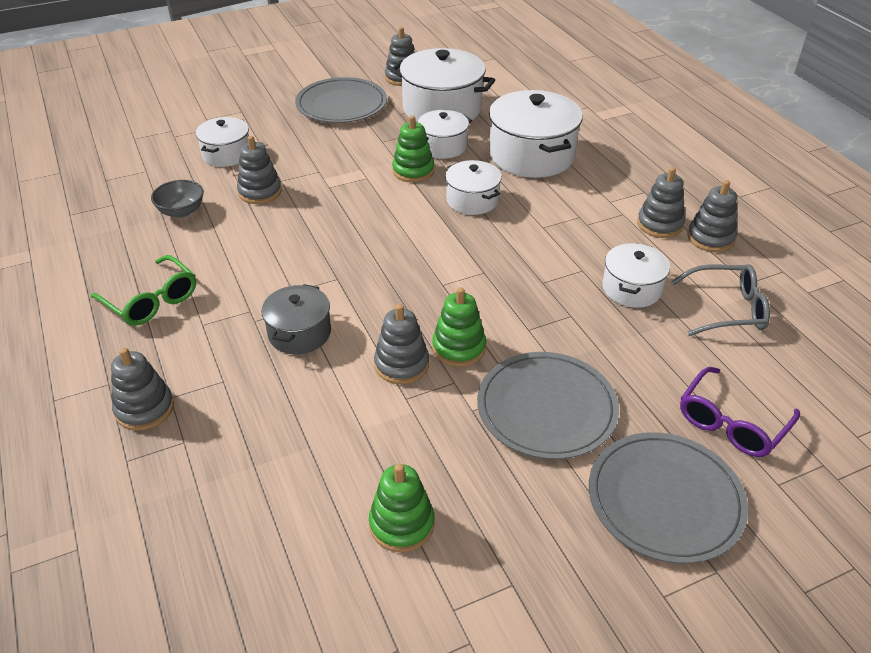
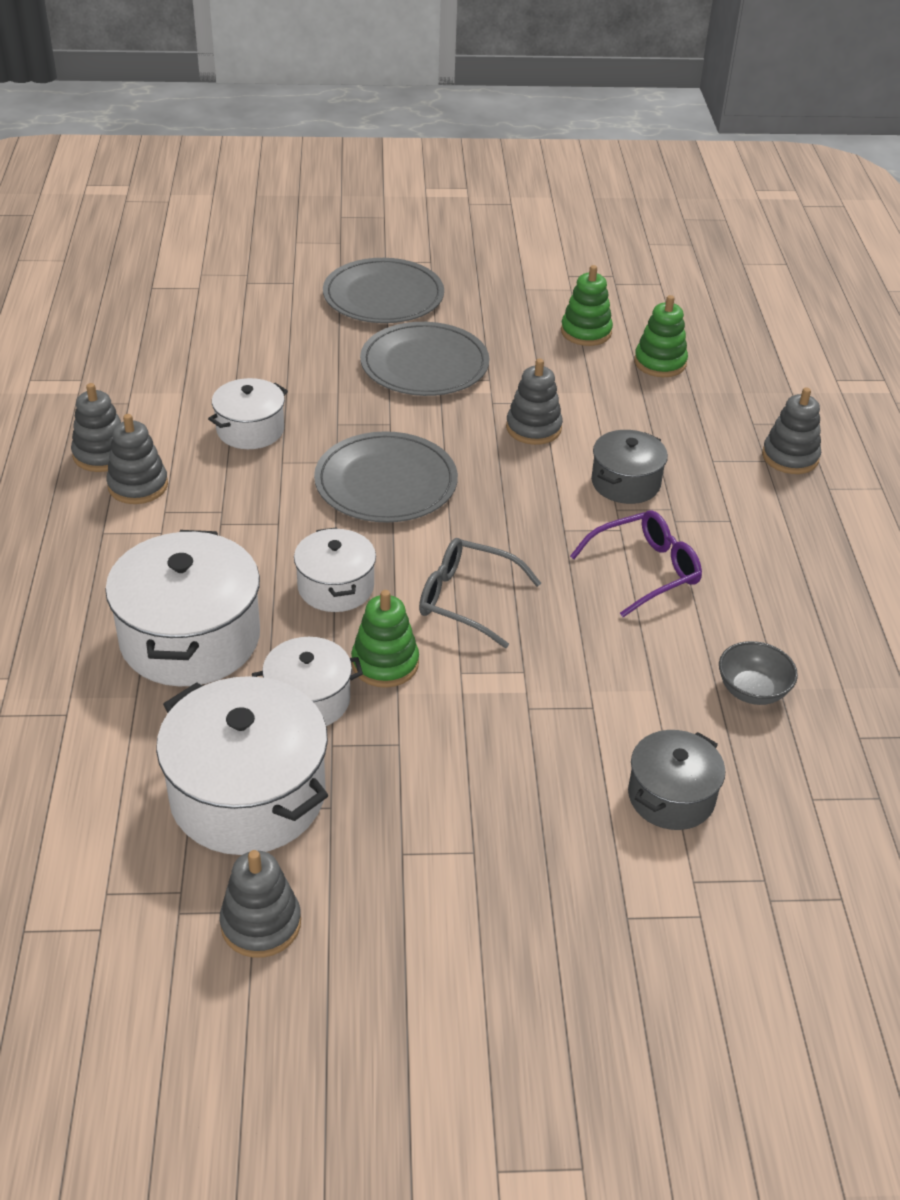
camera: 160 degrees left, 0 degrees up
green glasses [91,255,196,326] -> none
white pot [196,117,249,167] -> grey pot [628,730,726,830]
grey stacking toy [237,136,282,204] -> none
grey plate [295,77,387,123] -> grey plate moved to [314,431,458,522]
green stacking toy [432,287,486,367] -> green stacking toy moved to [634,295,688,377]
grey glasses [671,264,770,336] -> grey glasses moved to [419,538,541,648]
purple glasses [680,367,800,457] -> purple glasses moved to [570,510,702,617]

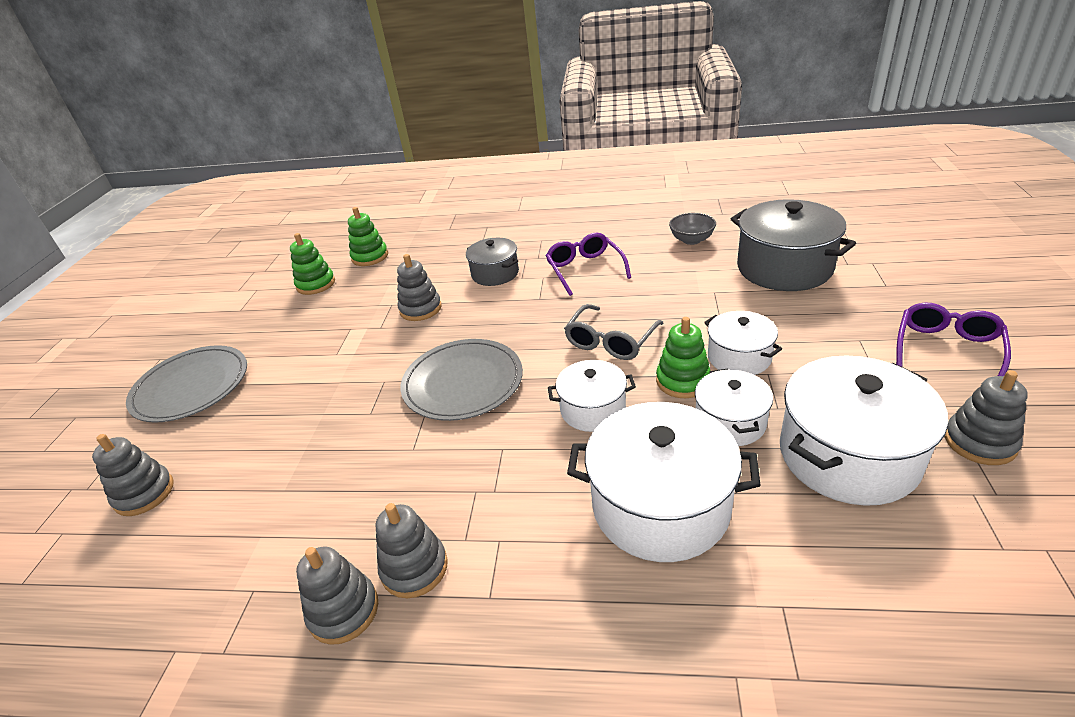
camera: 75 degrees left, 5 degrees down
white pot [208,378,288,449] -> white pot moved to [704,311,782,375]
grey plate [360,322,490,396] -> none
grey pot [628,730,726,830] -> grey pot [731,199,856,291], size x1.75
grey stacking toy [762,387,821,474] -> grey stacking toy moved to [92,434,174,516]
none -> purple glasses [896,303,1011,376]

